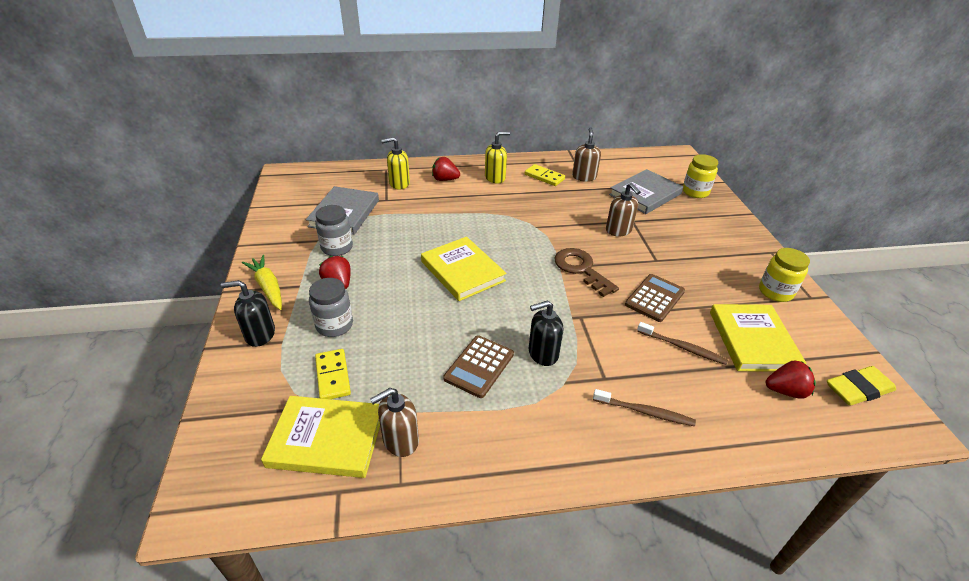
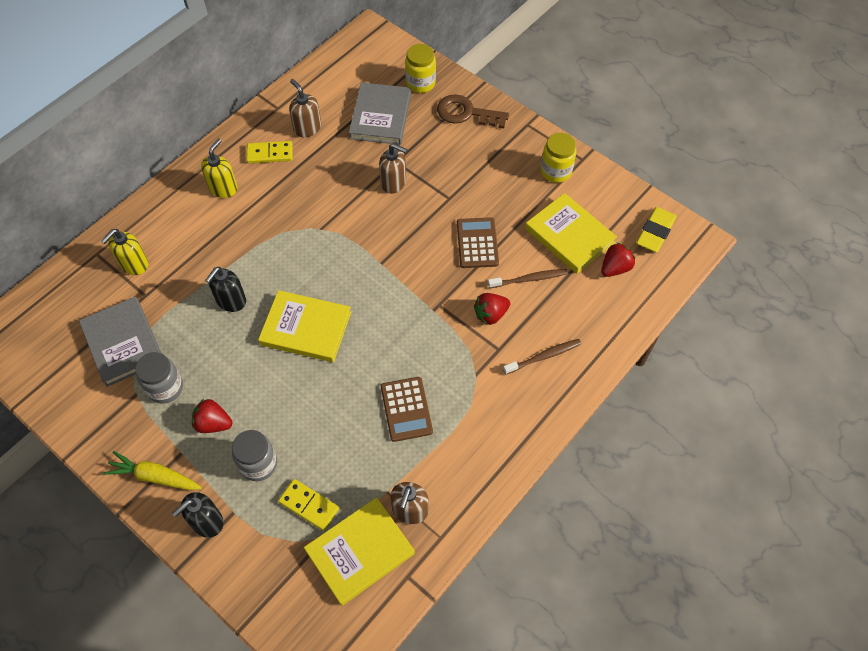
camera: 40 degrees left, 20 degrees up
red strawberry [432,157,460,181] -> red strawberry moved to [474,293,510,325]
black soap dispenser [529,300,563,366] -> black soap dispenser moved to [205,267,246,312]
brown key [554,248,619,297] -> brown key moved to [437,94,509,128]

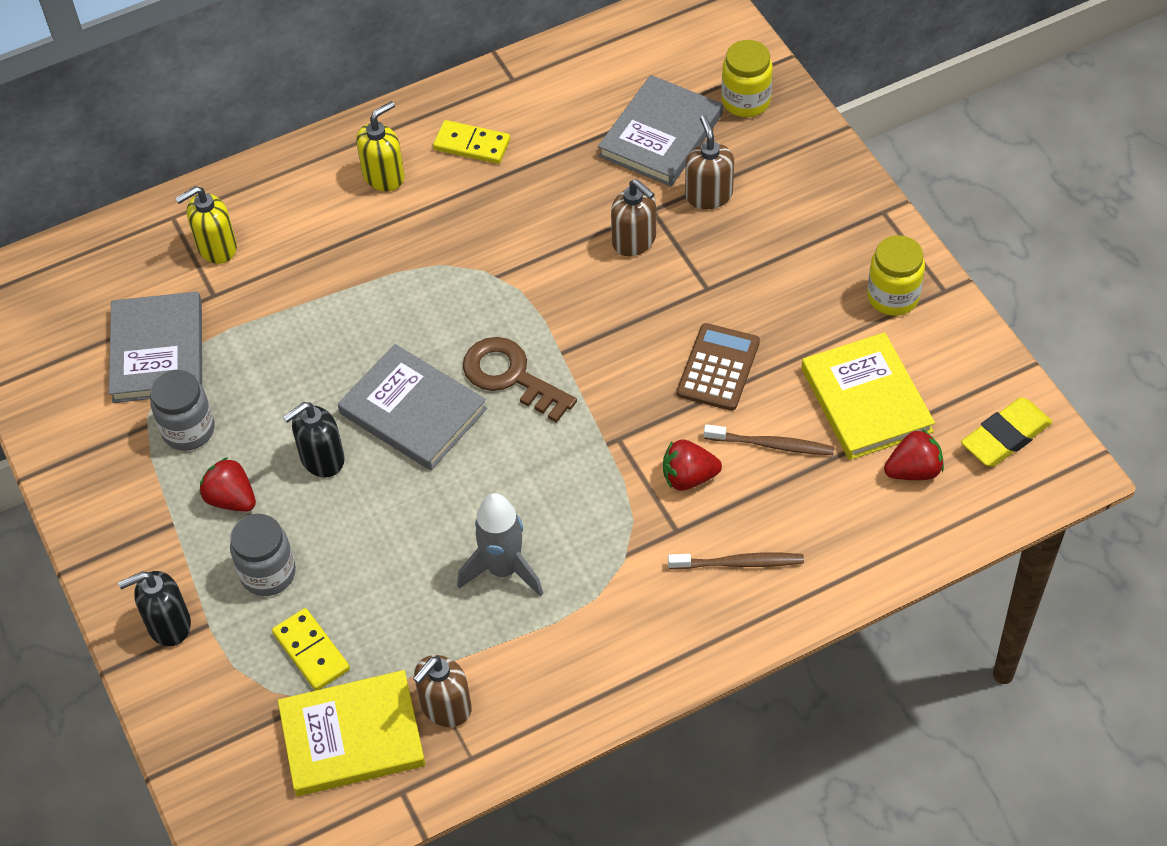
camera: 25 degrees right, 5 degrees down
yellow carrot [103,451,202,490] -> none
black soap dispenser [205,267,246,312] -> black soap dispenser moved to [283,402,345,477]
yellow book [258,290,351,362] -> grey book [338,344,487,470]
brown soap dispenser [289,79,321,137] -> brown soap dispenser moved to [685,116,734,209]
brown calculator [381,377,433,442] -> grey rocket [457,493,543,597]
brown key [437,94,509,128] -> brown key moved to [463,337,577,423]

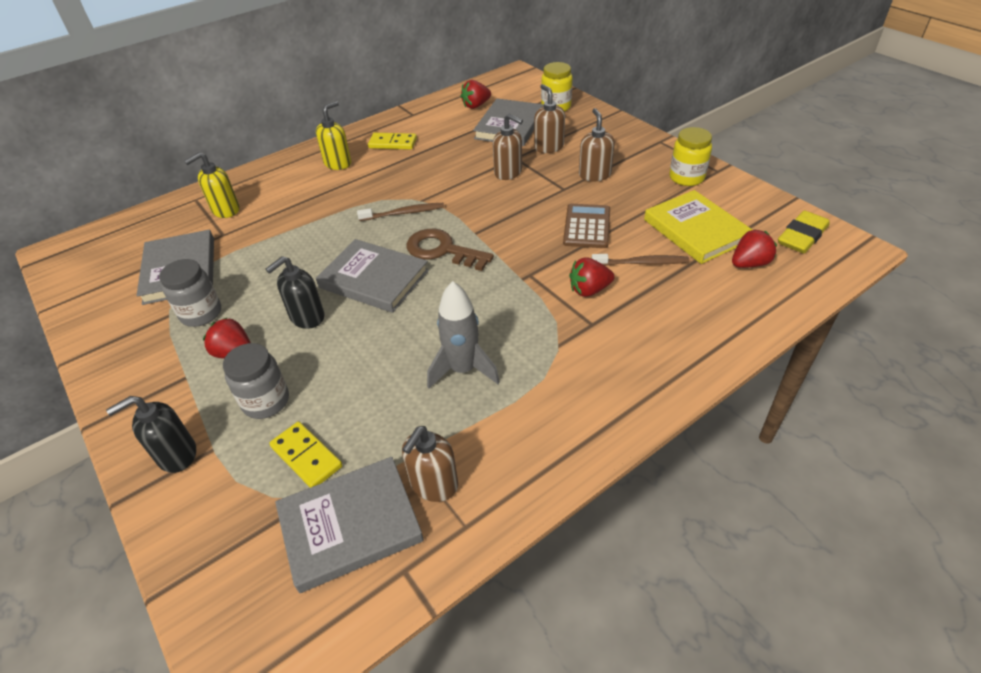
camera: 10 degrees left, 10 degrees down
yellow book [278,670,426,796] -> grey book [275,457,424,593]
brown toothbrush [668,553,804,570] -> brown toothbrush moved to [357,203,444,221]
none -> red strawberry [461,80,491,109]
none -> brown soap dispenser [579,108,615,181]

